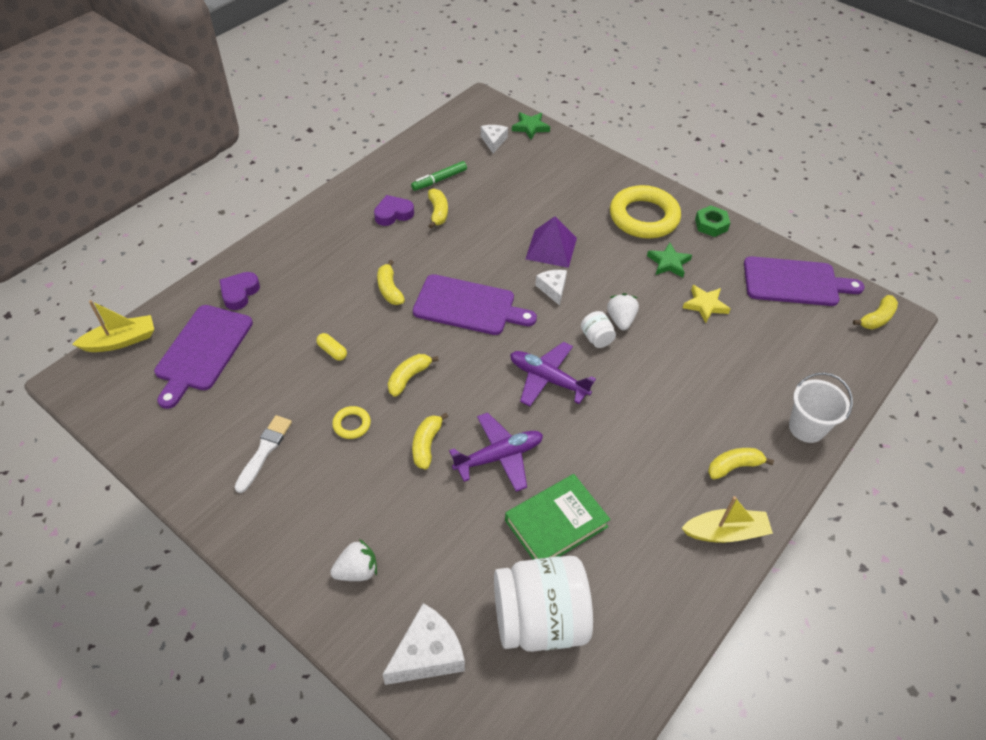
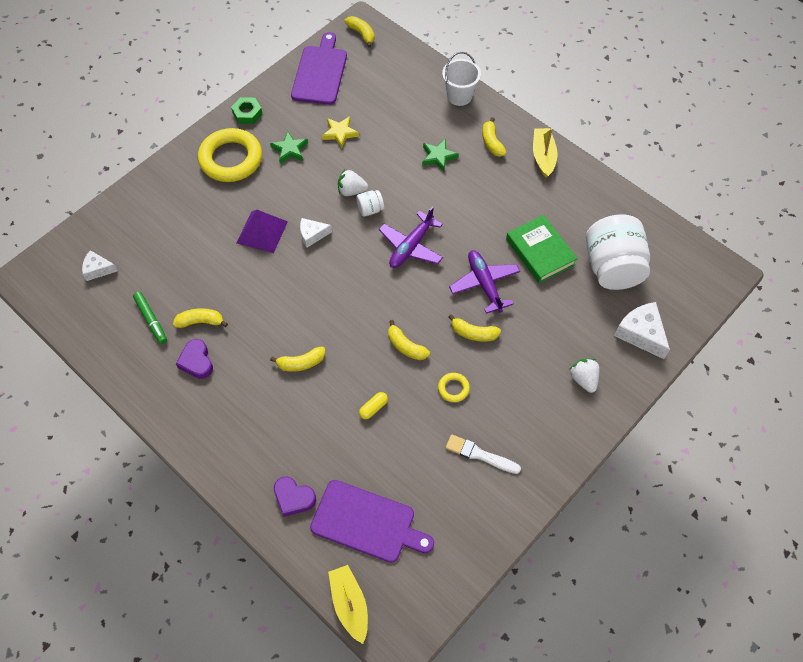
camera: 85 degrees left, 10 degrees up
purple cutting board [413,274,537,335] -> none
green star [512,112,550,140] -> green star moved to [422,139,459,172]

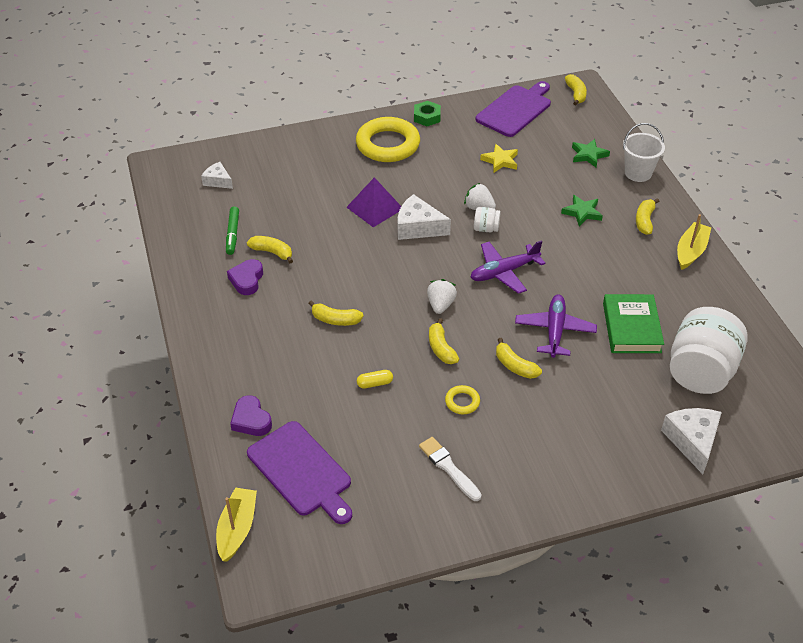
camera: 30 degrees right, 15 degrees down
green star [270,131,308,164] -> green star moved to [572,139,610,167]
white cheese [300,218,332,248] -> white cheese [398,194,451,240], size x1.63
white strawberry [569,359,600,393] -> white strawberry moved to [427,279,457,314]

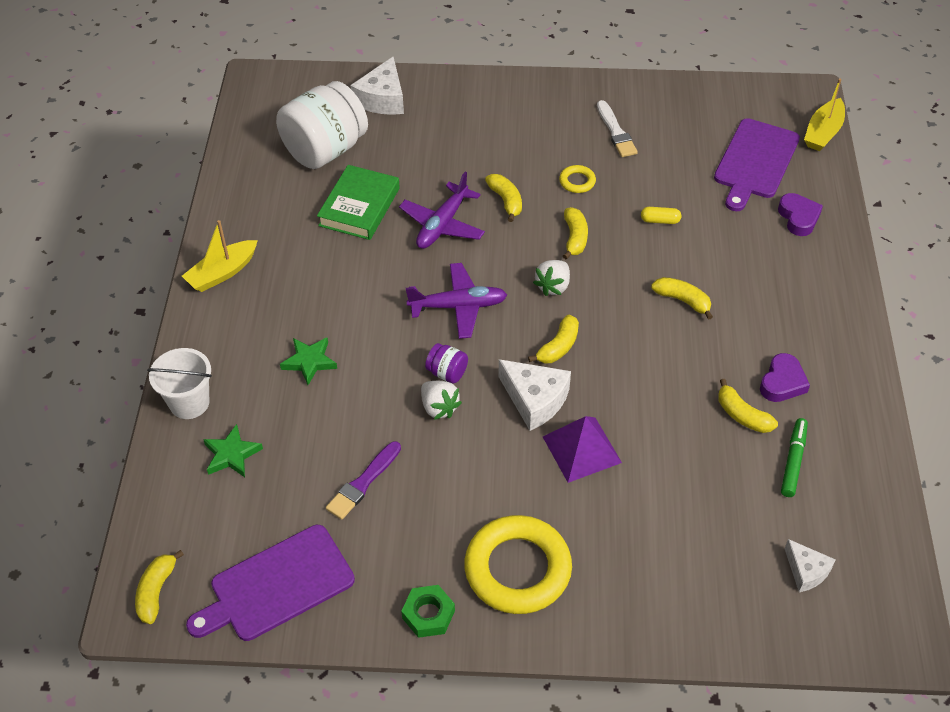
camera: 160 degrees left, 5 degrees up
purple cutting board [247,421,352,524] -> purple cutting board turned 135 degrees counterclockwise [714,118,800,211]
white jar [474,207,501,232] -> purple jar [425,343,468,384]
yellow star [480,144,518,172] -> purple brush [326,441,401,520]
yellow banana [636,198,659,235] -> yellow banana moved to [528,315,579,363]

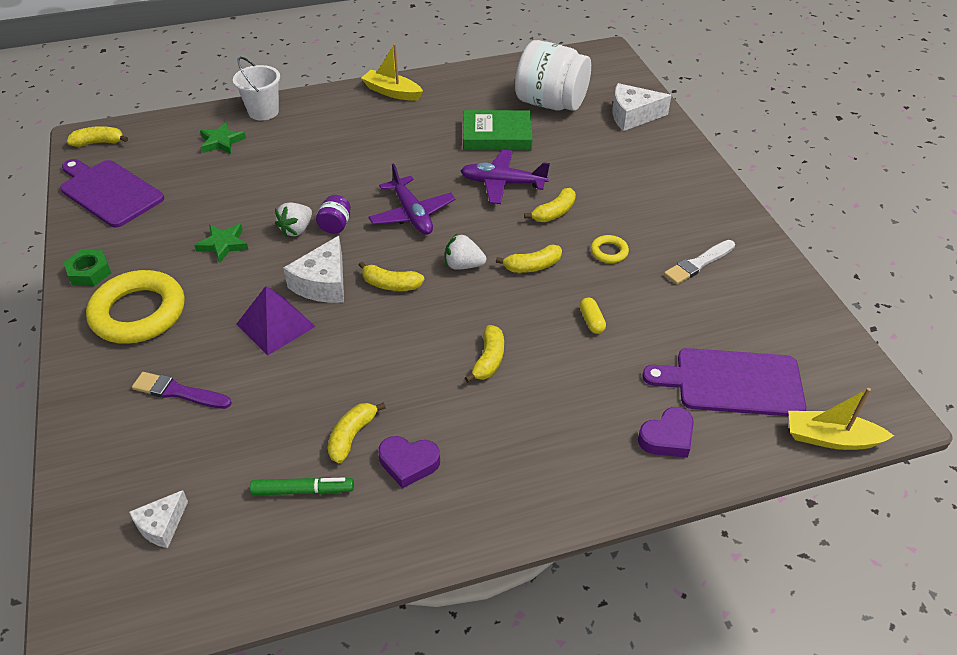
camera: 70 degrees right, 5 degrees down
green star [280,338,337,385] -> green star moved to [194,224,249,263]
purple brush [326,441,401,520] -> purple brush moved to [132,372,232,409]

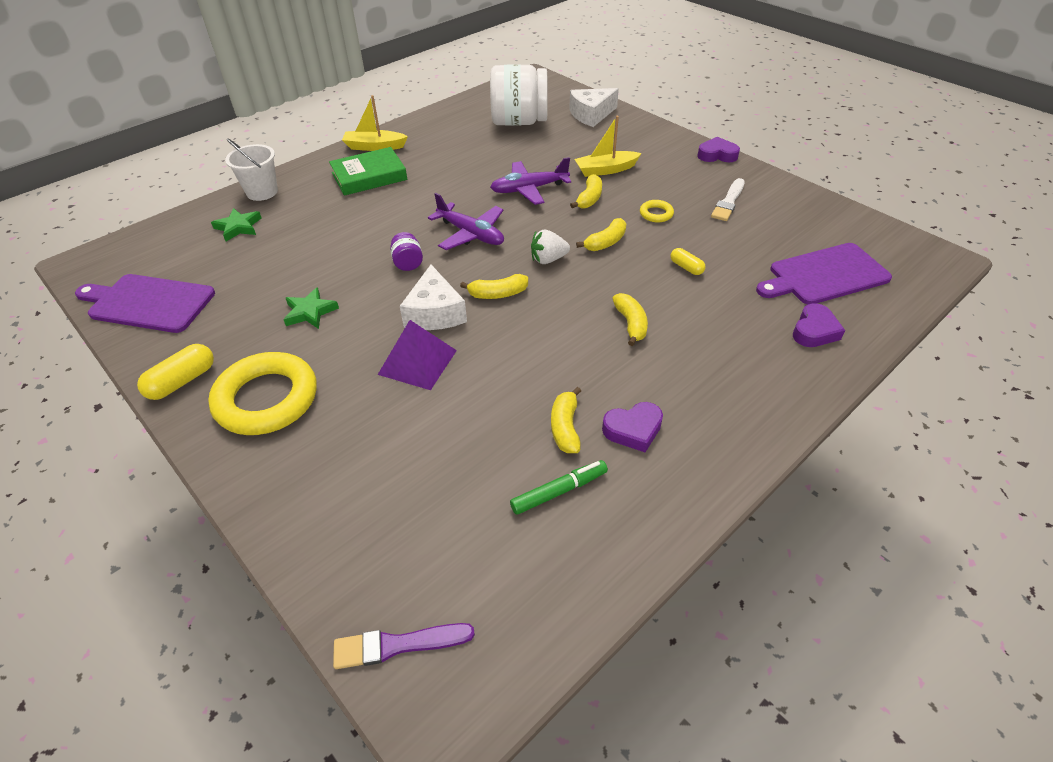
camera: 25 degrees left, 0 degrees up
green nut [64,250,111,286] -> yellow capsule [137,344,214,400]
yellow banana [67,126,128,147] -> none
white cheese [129,490,188,548] -> none
purple brush [132,372,232,409] -> purple brush moved to [333,623,475,669]
white strawberry [275,202,312,237] -> none
green book [463,110,533,150] -> green book moved to [329,147,407,196]
yellow boat [788,388,894,450] -> yellow boat moved to [575,116,642,177]
none -> purple heart [697,137,740,162]

